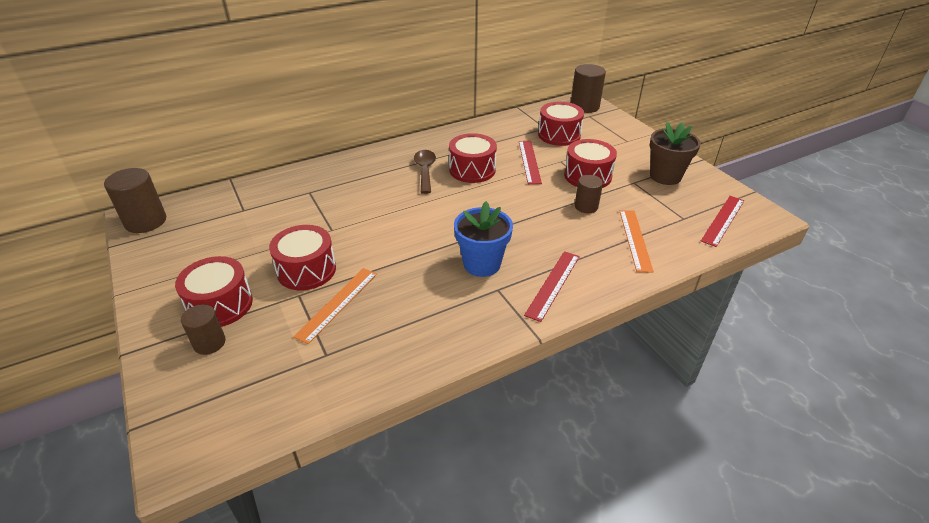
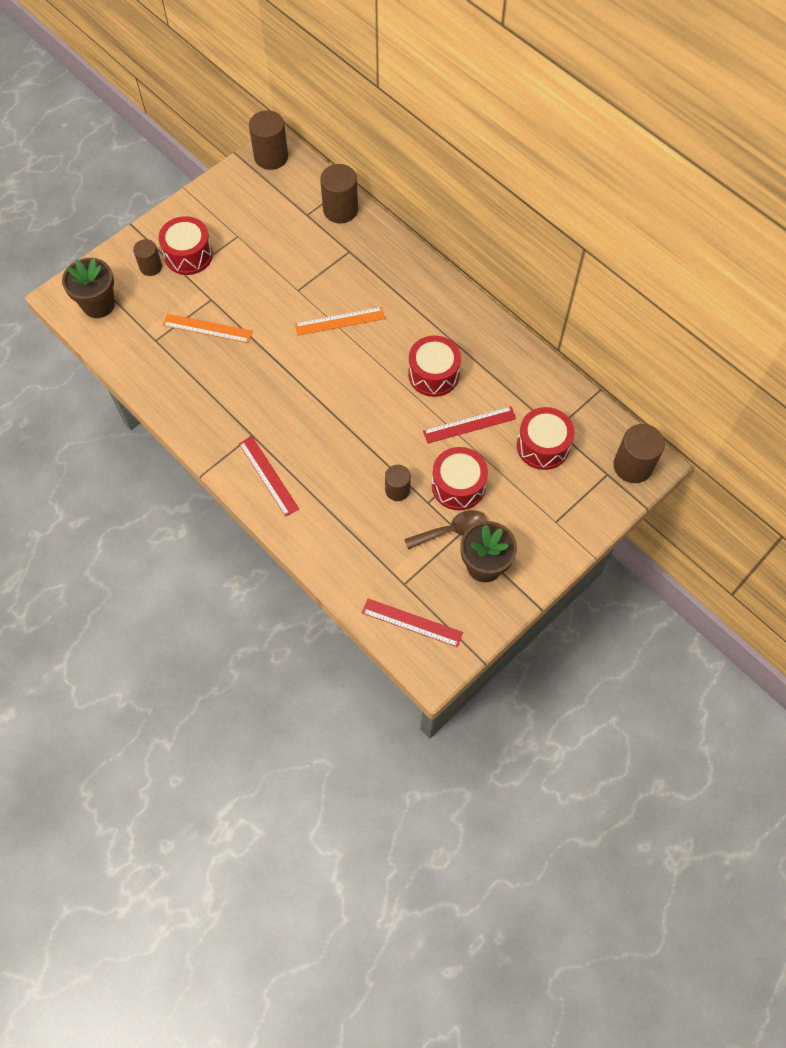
camera: 75 degrees right, 25 degrees up
red drum [269,225,336,290] -> none
brown spoon [414,150,436,194] -> brown spoon moved to [404,510,487,550]
blue flower pot [454,201,513,277] -> none
red ruler [524,251,580,322] -> red ruler turned 45 degrees clockwise [239,437,299,517]
orange ruler [620,210,654,273] -> orange ruler moved to [295,307,385,336]
none -> brown flower pot [62,258,115,318]
none -> brown cylinder [320,164,358,223]

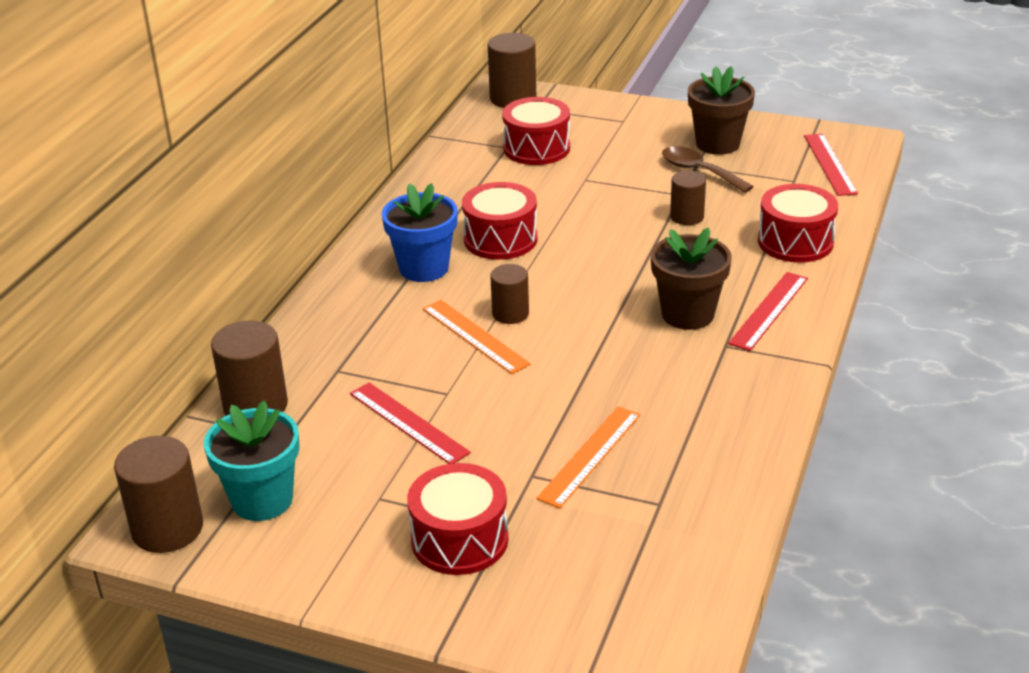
camera: 115 degrees left, 30 degrees down
brown flower pot [62,258,115,318] -> brown flower pot moved to [651,228,732,330]
brown cylinder [133,239,162,276] -> brown cylinder moved to [490,264,529,324]
orange ruler [163,314,253,343] -> orange ruler turned 45 degrees clockwise [537,406,640,508]
red ruler [423,406,516,444] -> red ruler moved to [350,382,471,464]
red drum [432,447,488,510] -> red drum moved to [758,184,838,263]
none -> turquoise flower pot [204,401,300,521]
none -> blue flower pot [382,183,458,282]

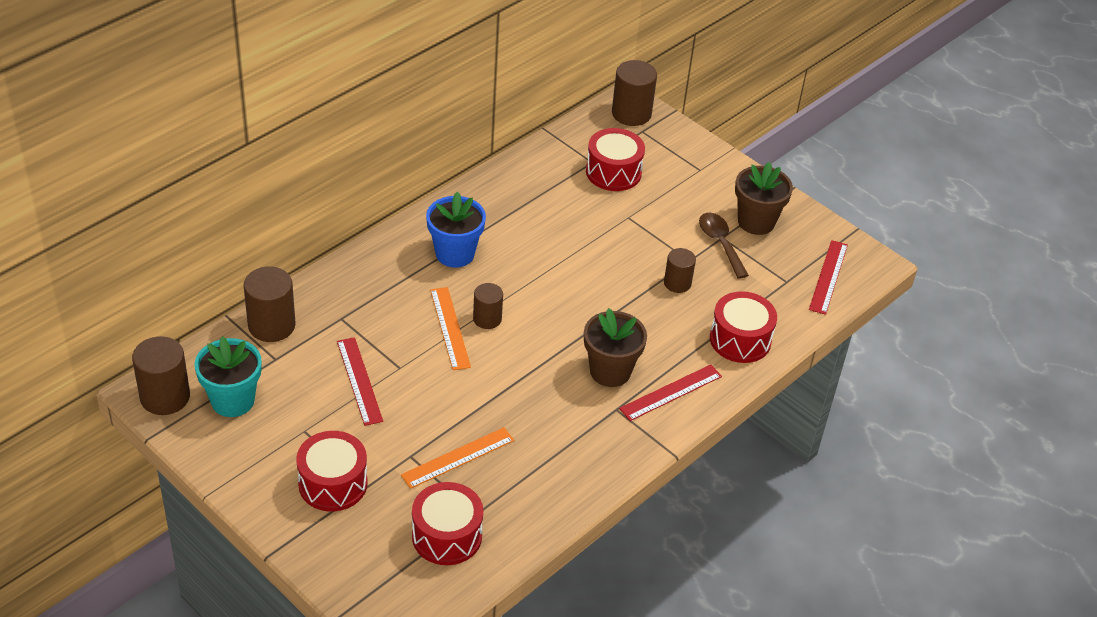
camera: 20 degrees right, 10 degrees up
red drum [462,182,538,260] -> red drum moved to [412,482,483,565]

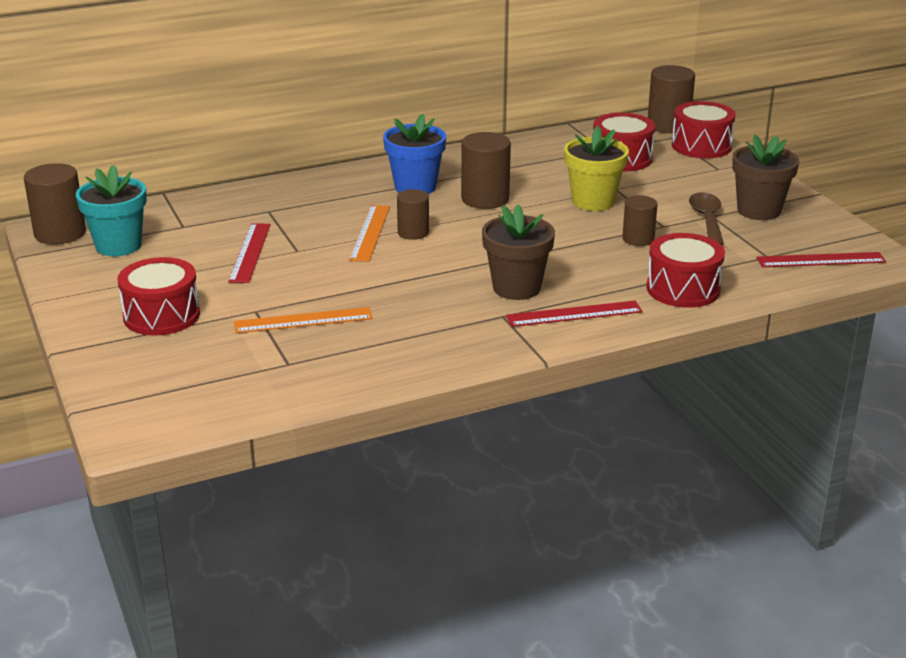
camera: 25 degrees right, 15 degrees down
brown cylinder [244,267,295,342] -> brown cylinder moved to [461,132,511,209]
red drum [412,482,483,565] -> red drum moved to [672,101,736,158]
red ruler [809,240,848,315] -> red ruler turned 45 degrees clockwise [757,252,886,267]
none -> yellow flower pot [564,126,629,211]

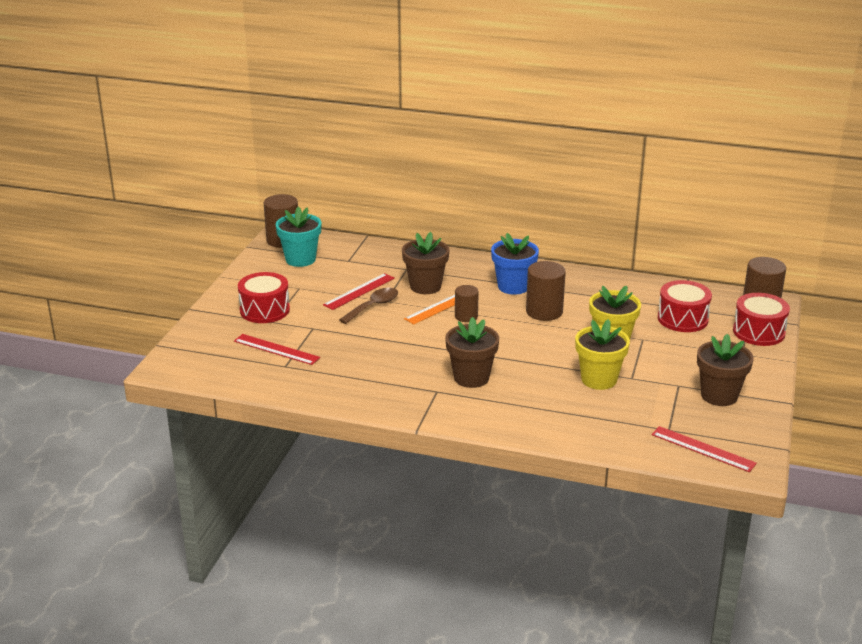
camera: 40 degrees right, 0 degrees up
orange ruler [234,307,373,333] -> none
red ruler [506,301,643,327] -> red ruler moved to [234,334,320,365]
brown cylinder [622,195,658,246] -> yellow flower pot [575,319,630,390]
red drum [647,233,725,308] -> none
brown spoon [689,192,724,245] -> brown spoon moved to [339,288,398,324]
none -> brown flower pot [402,232,449,294]

